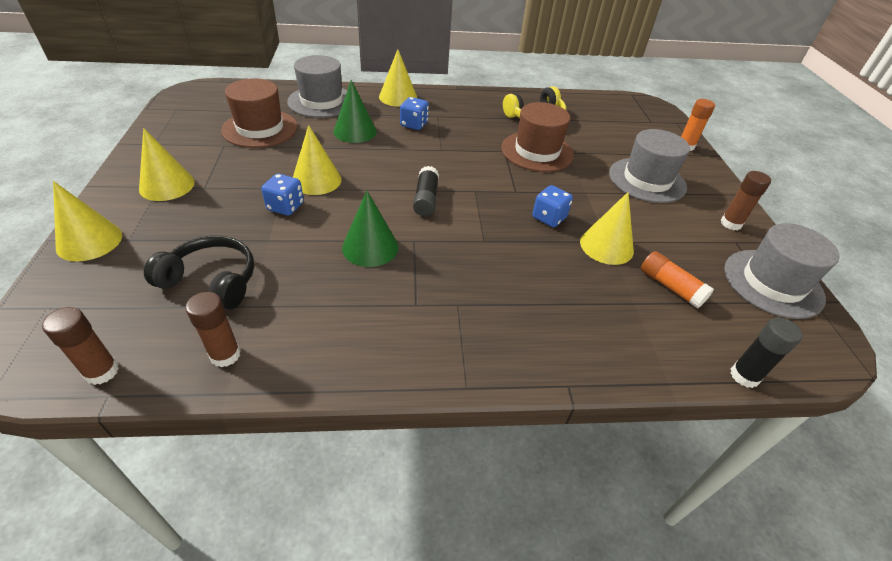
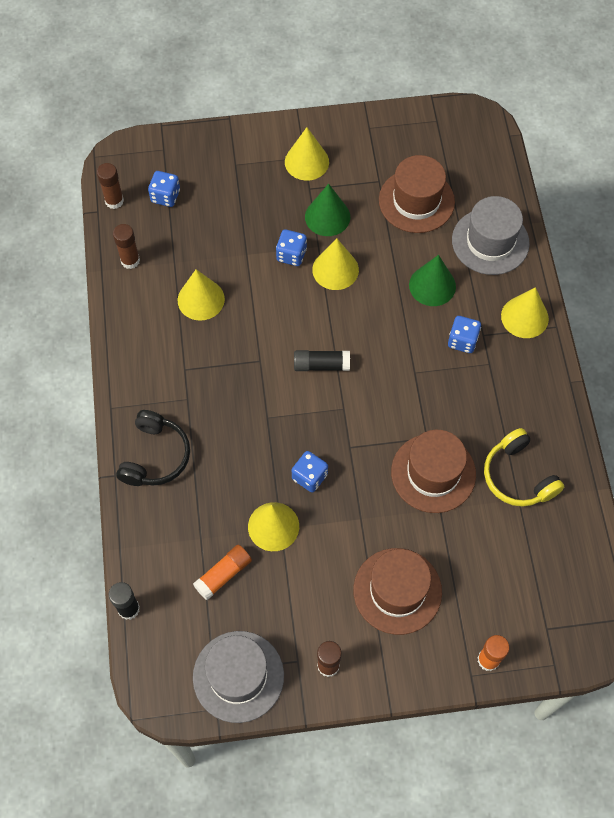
camera: 90 degrees right, 20 degrees up
yellow cone [53,181,122,262] -> yellow cone moved to [178,269,225,321]
black headphones [144,236,254,310] -> black headphones moved to [116,410,190,486]
green cone [342,191,399,267] -> green cone moved to [305,184,350,236]
grey hat [609,129,690,203] -> brown hat [353,548,442,635]
none -> blue dice [148,171,180,207]

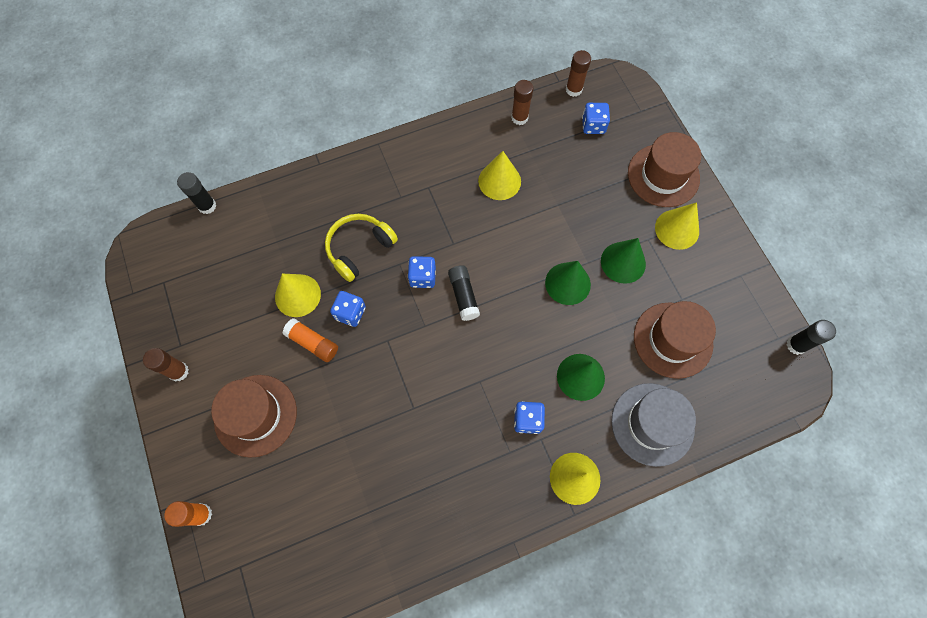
camera: 75 degrees right, 5 degrees up
black headphones [116,410,190,486] -> none
orange glue stick [193,545,252,600] -> orange glue stick moved to [282,318,338,362]
grey hat [193,631,284,723] -> none
blue dice [276,229,307,266] -> blue dice moved to [408,256,436,288]
yellow cone [312,239,359,290] -> green cone [545,261,591,305]
brown hat [391,430,476,513] -> brown hat moved to [628,132,701,207]
yellow headphones [484,428,564,507] -> yellow headphones moved to [325,214,398,282]
none -> black glue stick [787,320,836,355]

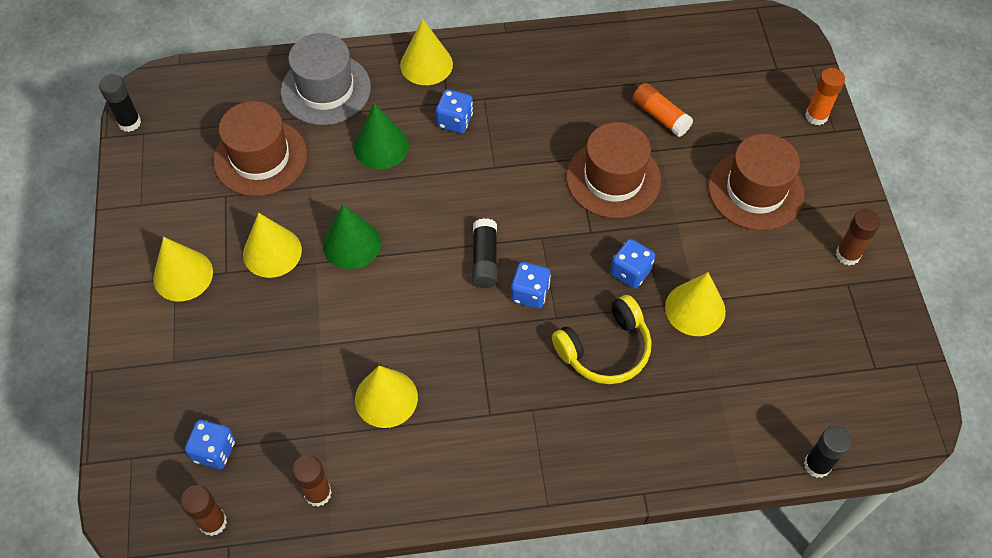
camera: 165 degrees left, 10 degrees down
orange glue stick [282,318,338,362] -> orange glue stick moved to [632,83,693,137]
green cone [601,238,646,284] -> yellow cone [243,213,302,278]
brown hat [628,132,701,207] -> brown hat moved to [566,122,661,218]

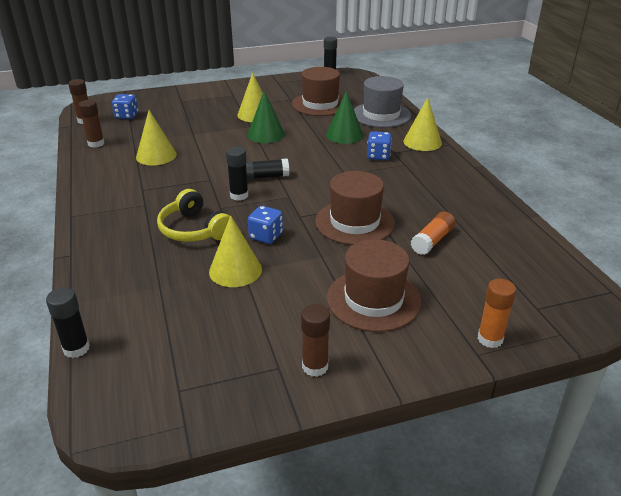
camera: 80 degrees right, 25 degrees down
yellow cone [153,237,213,302] -> none
blue dice [511,262,551,309] -> black glue stick [226,147,248,201]

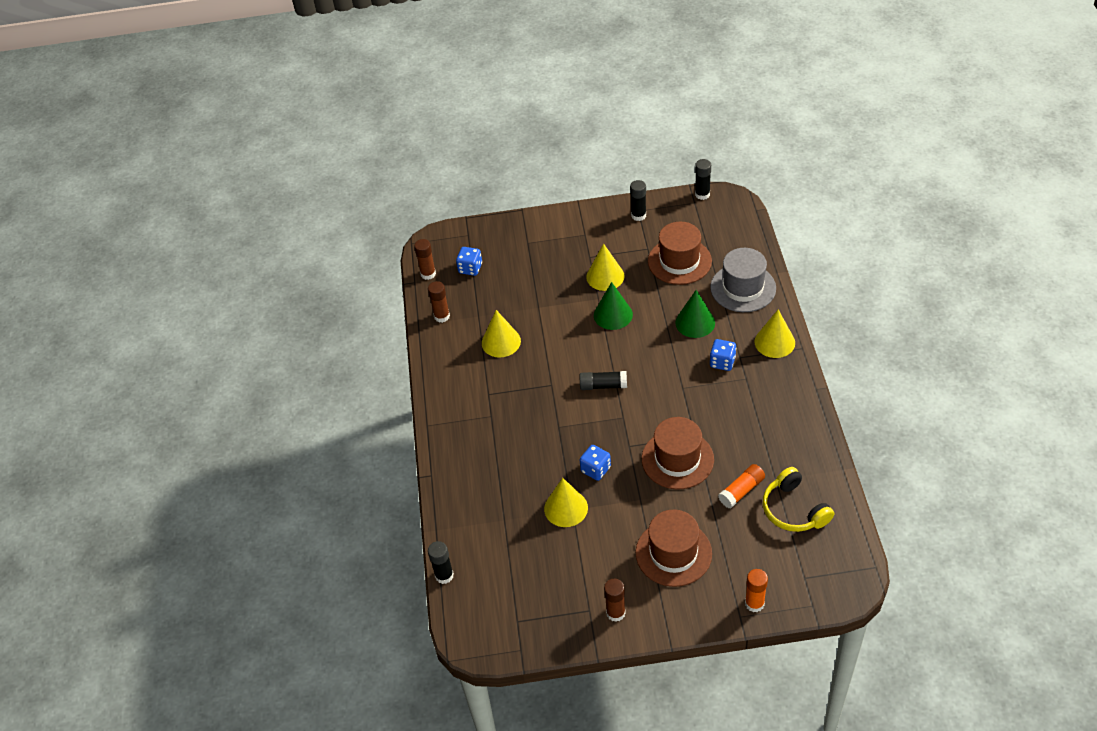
camera: 15 degrees right, 15 degrees up
yellow headphones [157,189,230,242] -> yellow headphones moved to [763,467,834,532]
black glue stick [226,147,248,201] -> black glue stick moved to [630,180,646,221]

